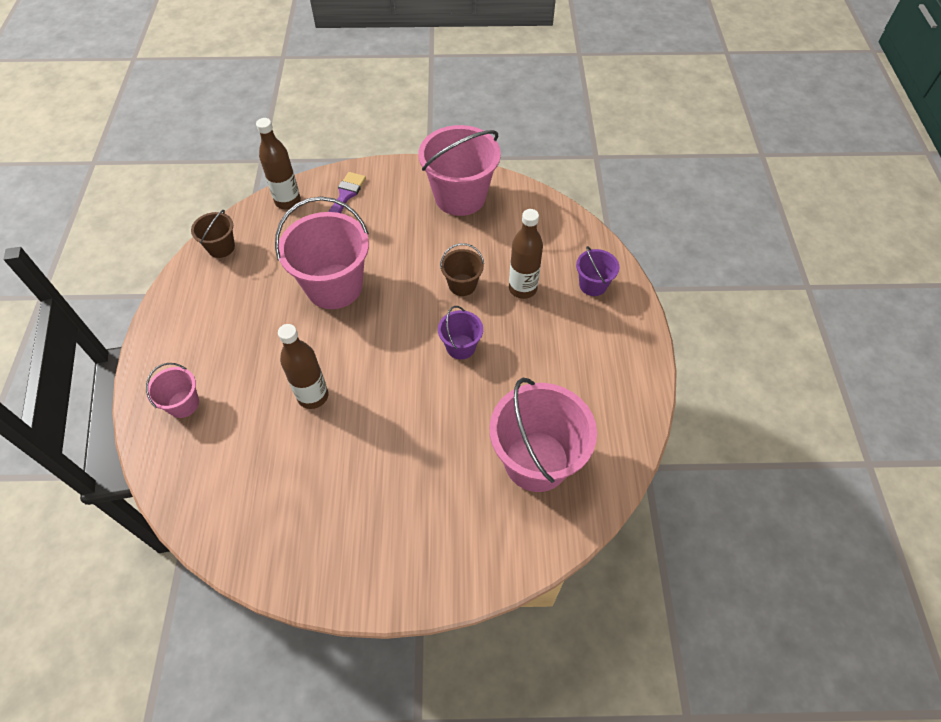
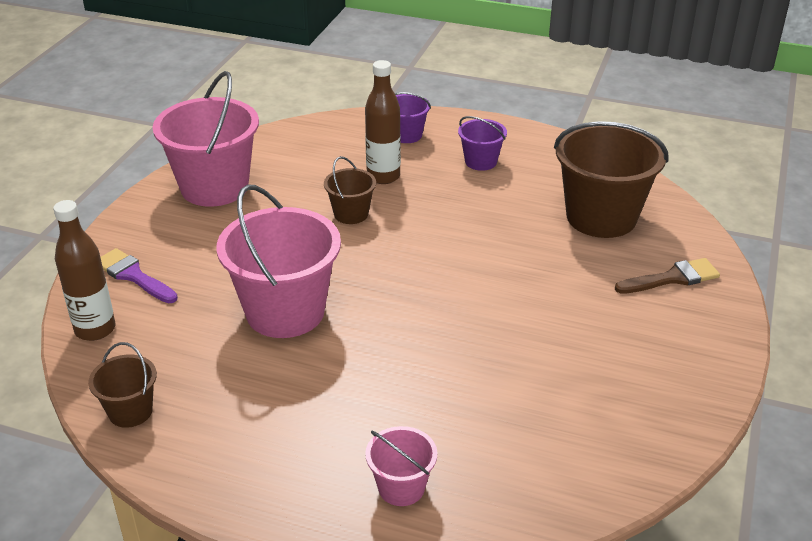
camera: 70 degrees left, 20 degrees down
brown bottle [278,324,328,409] -> none
purple bucket [438,306,483,359] -> purple bucket moved to [458,116,507,171]
pink bucket [490,378,597,492] -> brown bucket [554,121,668,238]
none -> brown brush [615,258,720,294]

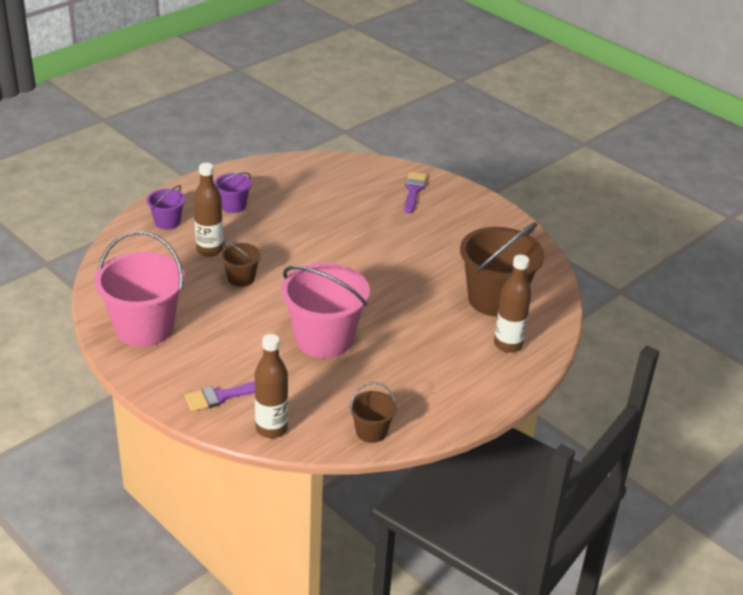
camera: 65 degrees left, 0 degrees up
pink bucket [365,426,437,506] -> brown bottle [494,255,531,353]
brown bucket [554,121,668,238] -> brown bucket moved to [460,223,544,317]
brown brush [615,258,720,294] -> purple brush [404,172,427,214]

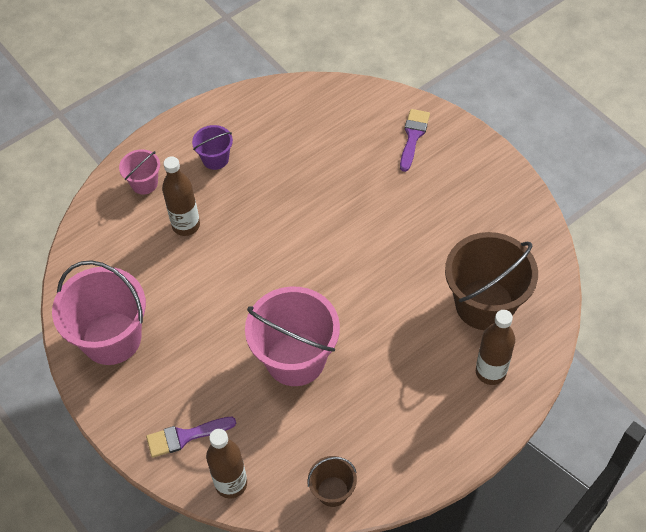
camera: 10 degrees right, 20 degrees up
purple bucket [147,185,185,230] -> pink bucket [119,149,160,194]
brown bucket [220,242,261,287] -> none

